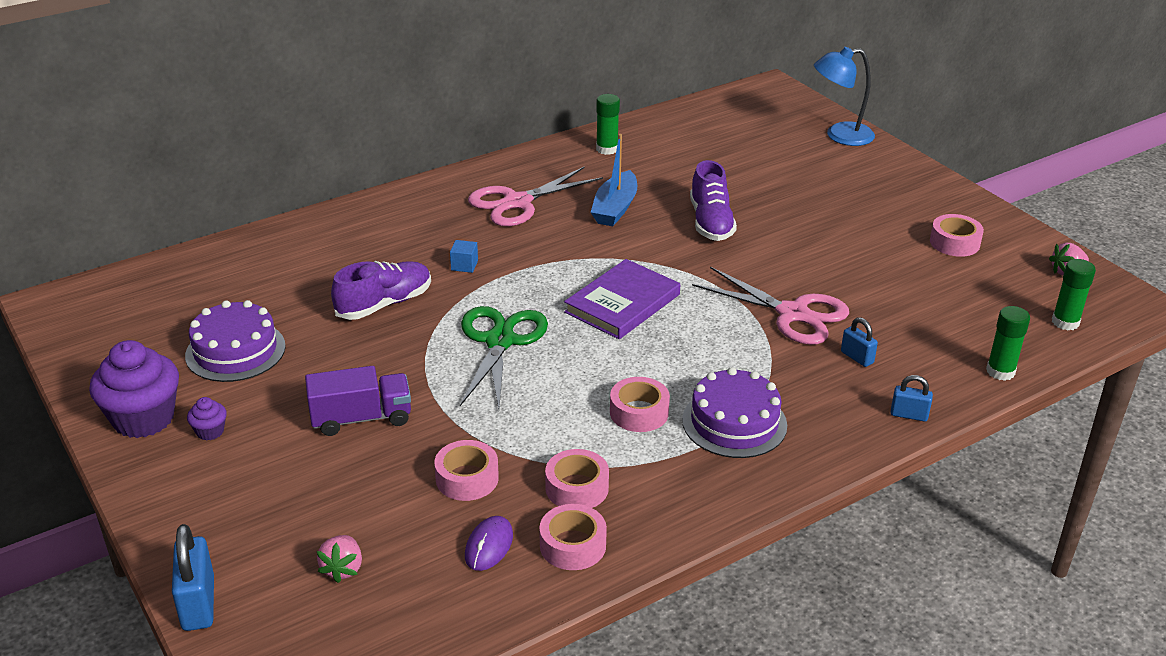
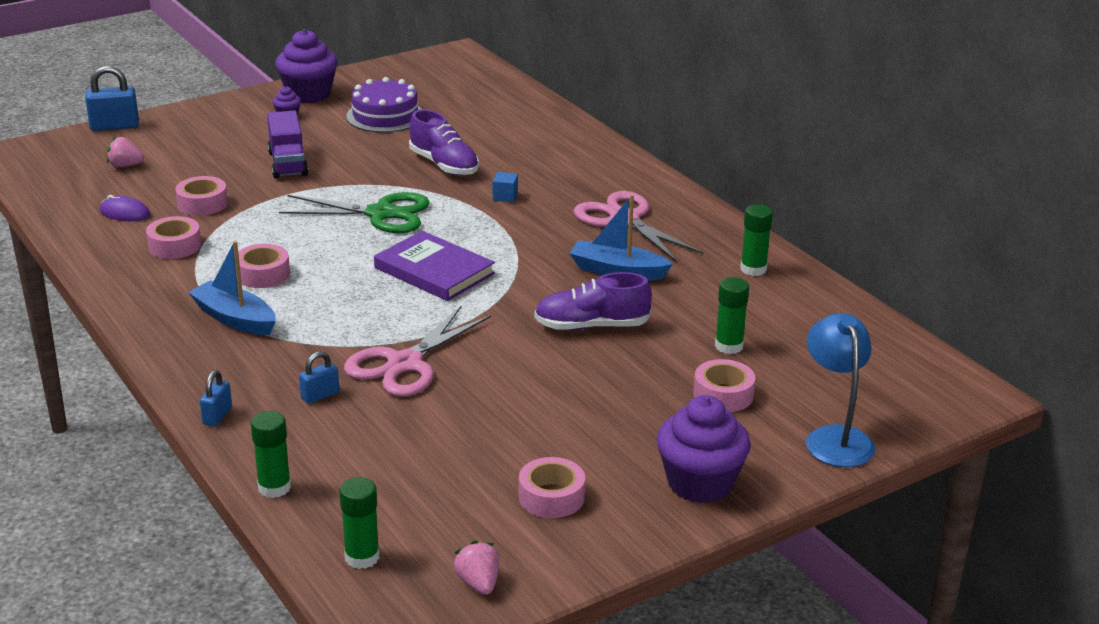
camera: 90 degrees right, 5 degrees down
pink tape [539,504,607,570] -> pink tape moved to [694,359,755,412]
purple cake [682,367,787,458] -> blue boat [188,241,276,335]
none -> purple cupcake [657,395,751,503]
none -> green glue stick [715,277,749,354]

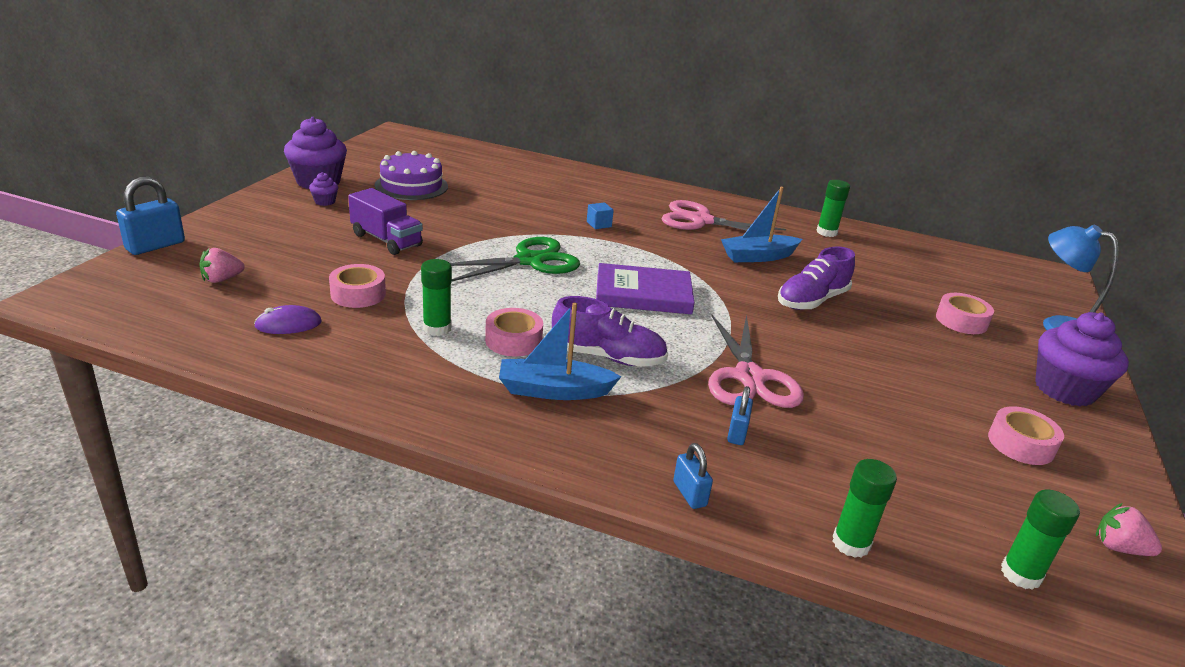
camera: 40 degrees left, 0 degrees up
pink tape [146,216,201,259] -> none
purple shoe [409,110,479,176] -> purple shoe moved to [552,296,668,367]
green glue stick [715,277,749,354] -> green glue stick moved to [421,259,452,336]

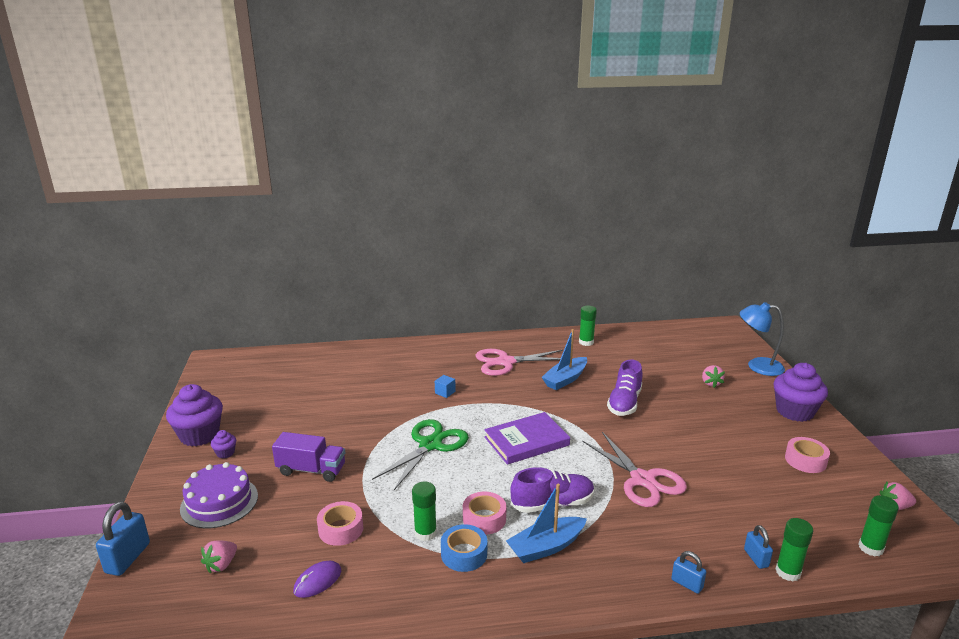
camera: 25 degrees left, 5 degrees down
purple cake [375,151,448,200] -> purple cake moved to [180,462,258,528]
blue padlock [727,386,753,445] -> blue padlock moved to [744,525,773,569]
pink tape [936,293,994,334] -> pink strawberry [702,365,725,388]
none -> blue tape [441,524,487,572]

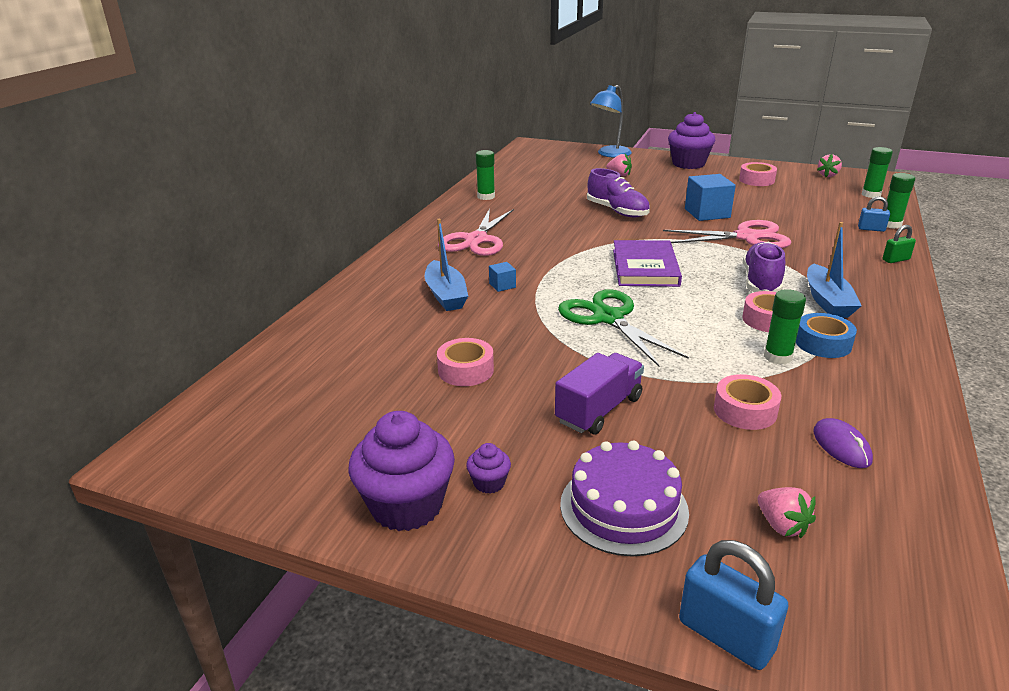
camera: 60 degrees left, 5 degrees up
blue boat [541,329,587,390] -> blue boat moved to [425,219,468,311]
blue padlock [671,551,706,594] -> green padlock [883,225,916,263]
none -> pink tape [437,338,494,386]
none -> blue cube [685,174,736,221]

